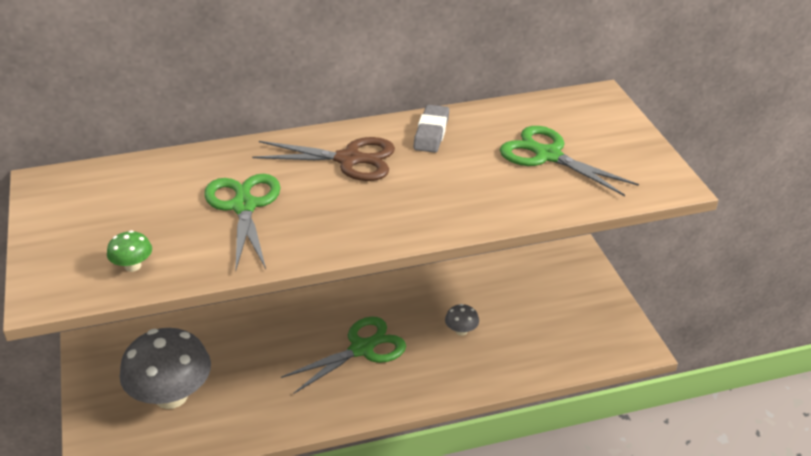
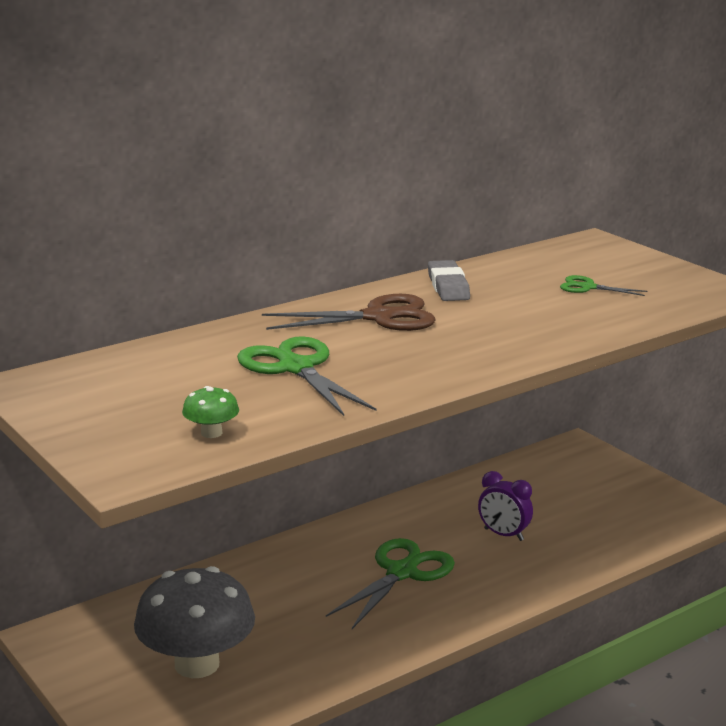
camera: 20 degrees left, 15 degrees down
grey mushroom [445,304,479,336] -> purple clock [478,471,533,541]
green scissors [500,126,639,196] -> green scissors [560,275,647,296], size x0.53

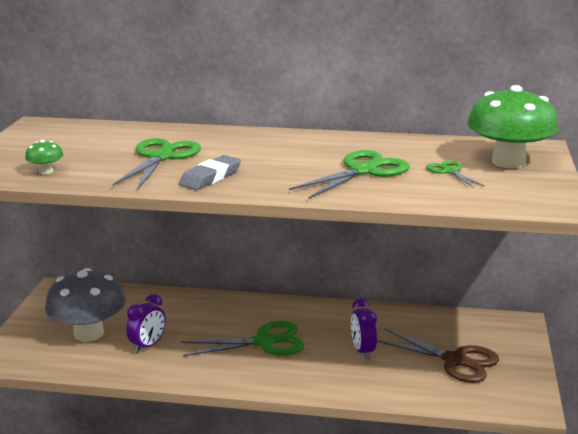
camera: 45 degrees right, 0 degrees up
brown scissors [262,294,436,331] -> brown scissors moved to [377,328,499,383]
grey eraser [428,260,470,301] -> grey eraser moved to [179,155,241,190]
none -> purple clock [126,294,166,353]
none -> green scissors [289,150,410,199]
none -> green mushroom [467,85,559,168]

